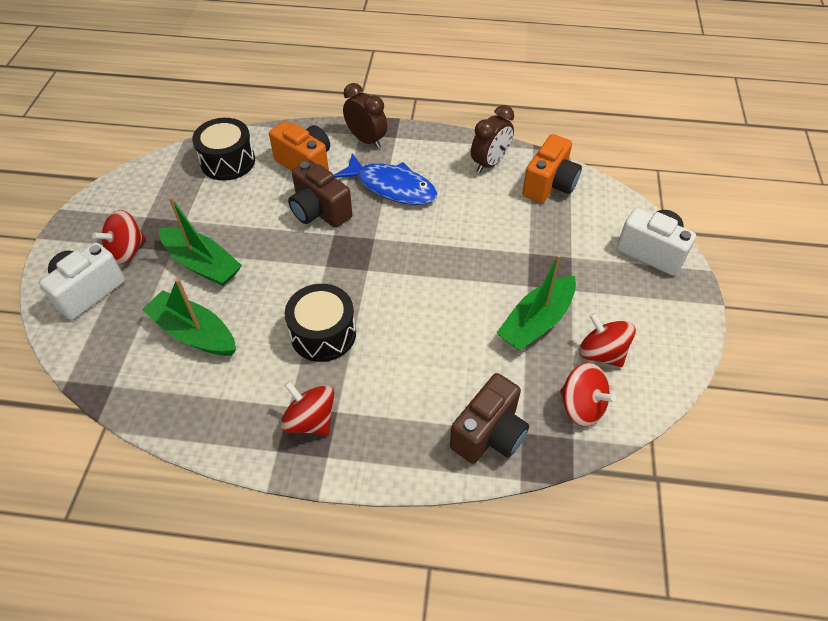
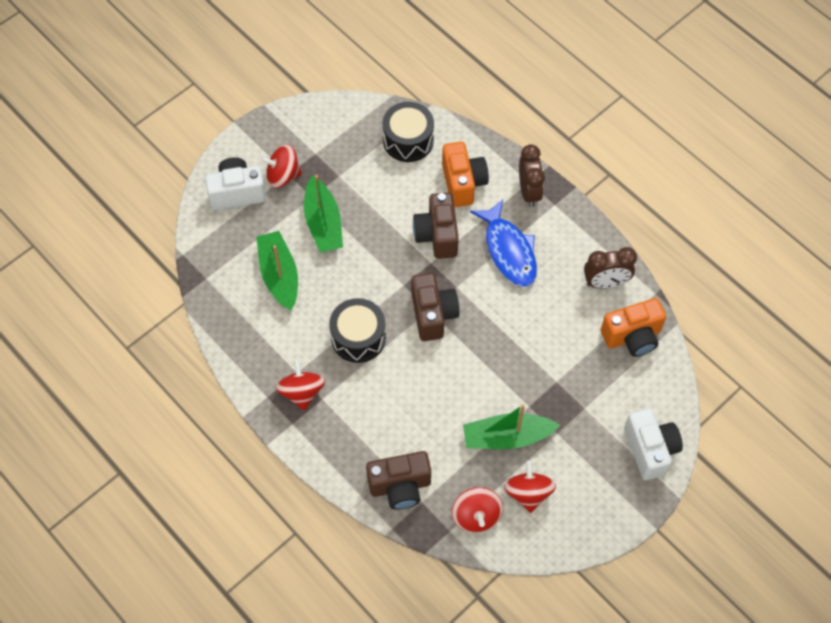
camera: 40 degrees right, 10 degrees up
none -> brown camera [411,273,460,341]

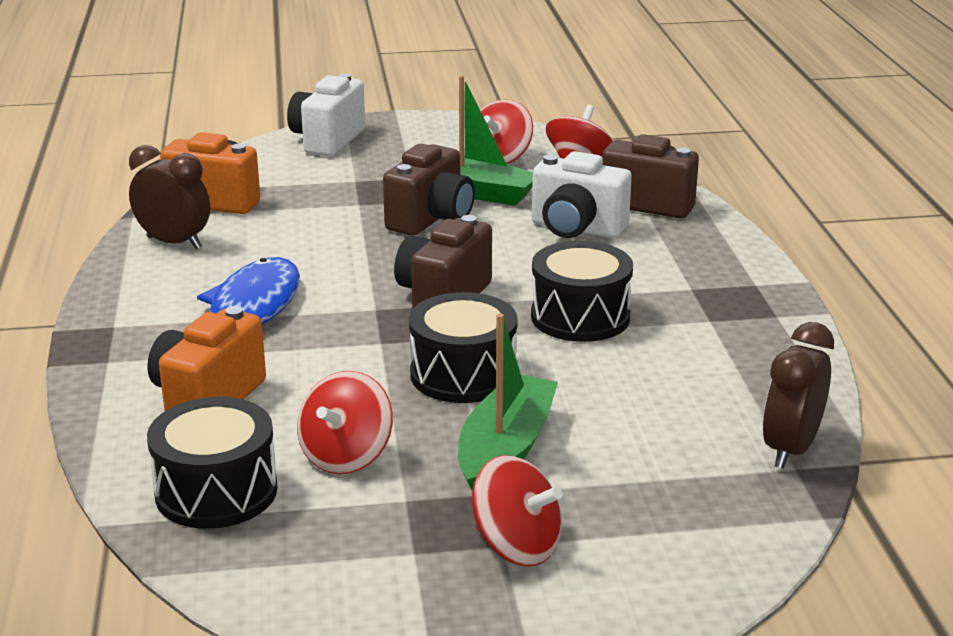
camera: 145 degrees left, 35 degrees down
white camera [205,157,266,210] -> white camera moved to [532,151,632,238]
green boat [256,231,298,310] -> none
red spinning top [276,359,325,410] -> red spinning top moved to [297,371,393,474]
brown camera [413,192,459,259] -> brown camera moved to [383,144,475,236]
brown clock [519,144,545,207] -> brown clock moved to [763,322,834,469]
none -> black drum [409,292,518,403]

